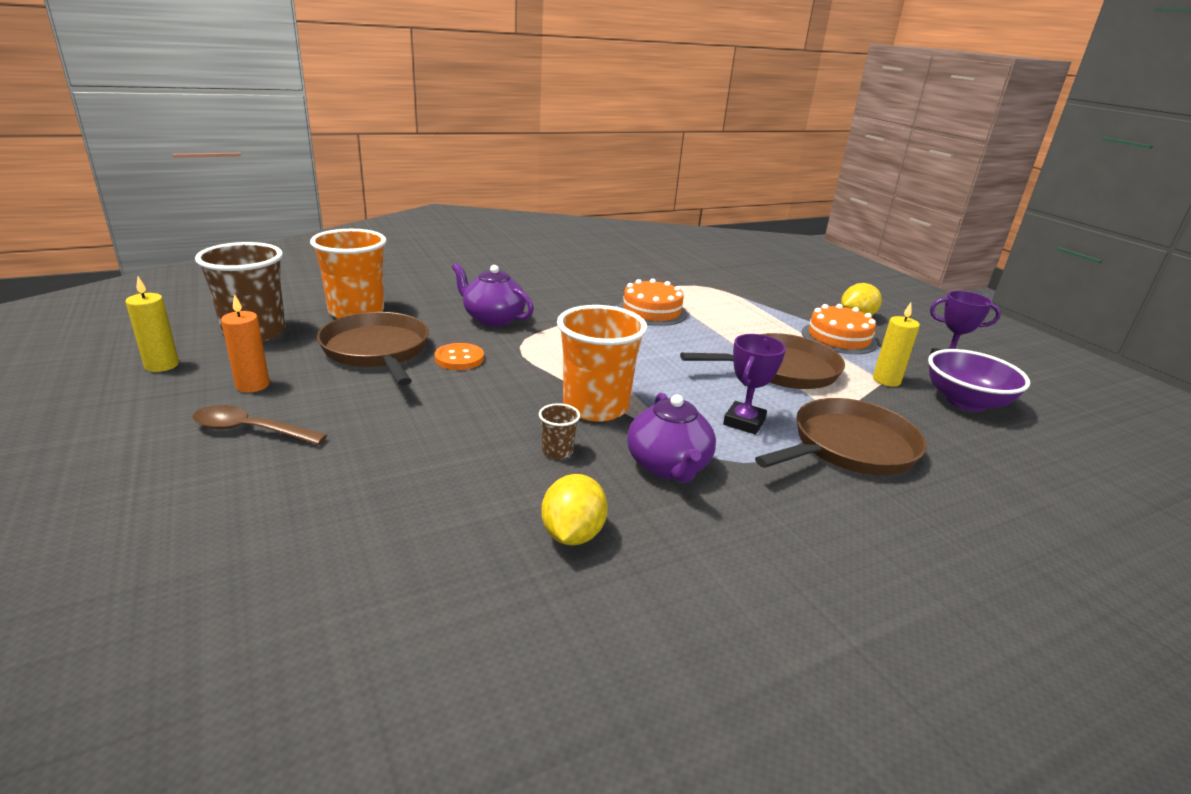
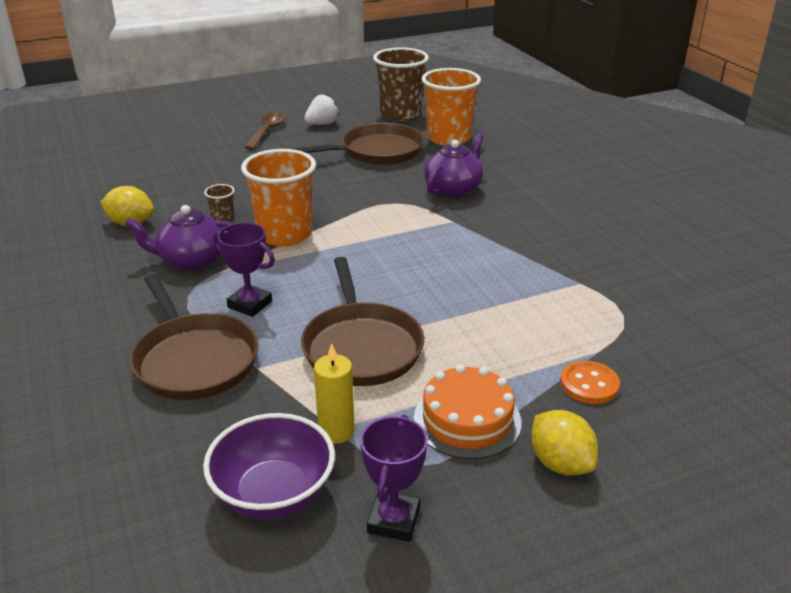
camera: 95 degrees right, 5 degrees up
yellow candle [126,277,179,372] -> none
orange candle [221,294,270,393] -> white strawberry [304,94,339,125]
orange button [435,343,484,370] -> orange button moved to [560,361,620,404]
orange cake [617,279,687,326] -> none

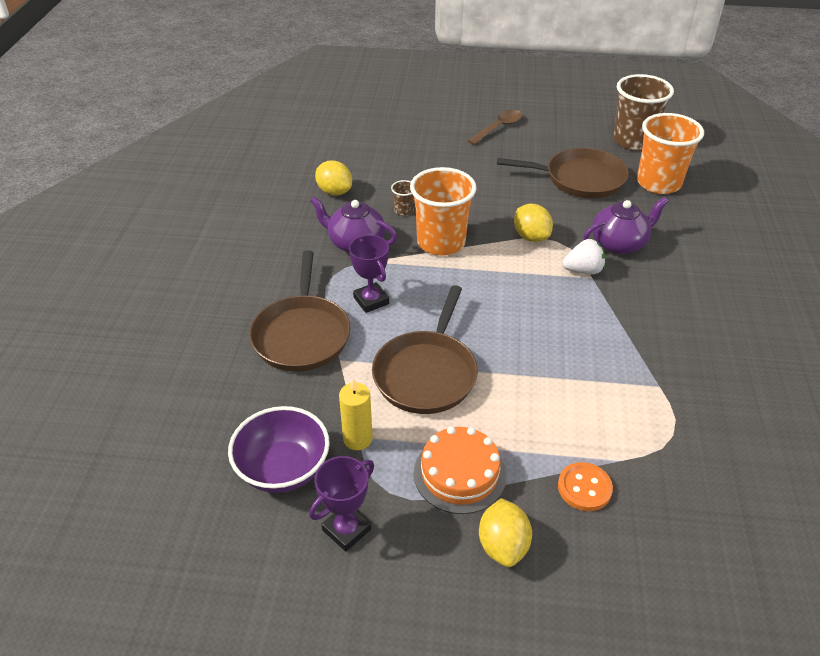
camera: 30 degrees right, 10 degrees up
white strawberry [304,94,339,125] -> white strawberry moved to [562,239,605,275]
none -> yellow lemon [514,204,553,242]

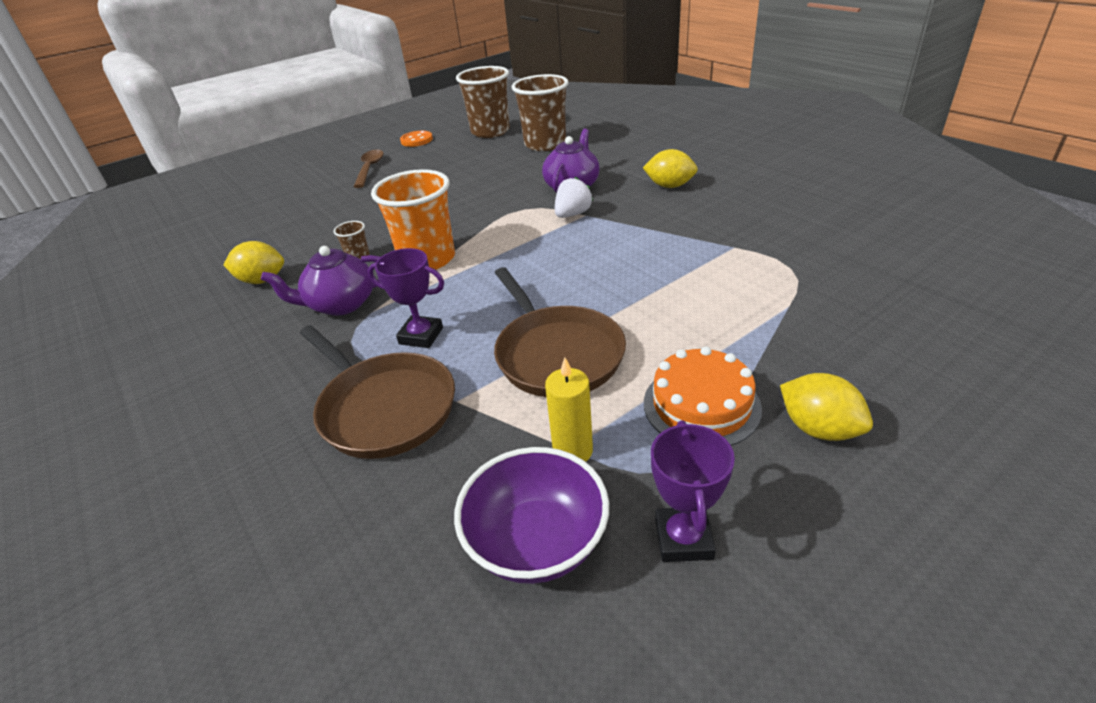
camera: 40 degrees left, 5 degrees down
brown pan [497,148,629,199] -> none
yellow lemon [514,204,553,242] -> yellow lemon moved to [643,149,698,188]
orange button [558,462,613,511] -> orange button moved to [400,131,433,147]
orange cup [637,113,704,194] -> brown cup [512,74,569,151]

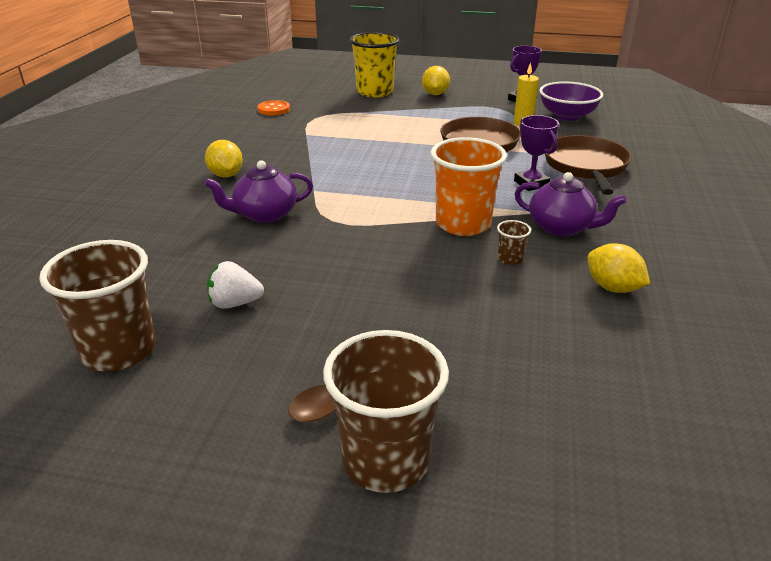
camera: 135 degrees left, 5 degrees down
orange button [400,131,433,147] -> orange button moved to [257,100,290,116]
brown cup [512,74,569,151] -> brown cup moved to [323,330,449,493]
white strawberry [555,177,593,218] -> white strawberry moved to [207,261,264,309]
orange cake [644,346,762,446] -> none
none -> yellow cup [350,32,400,97]

